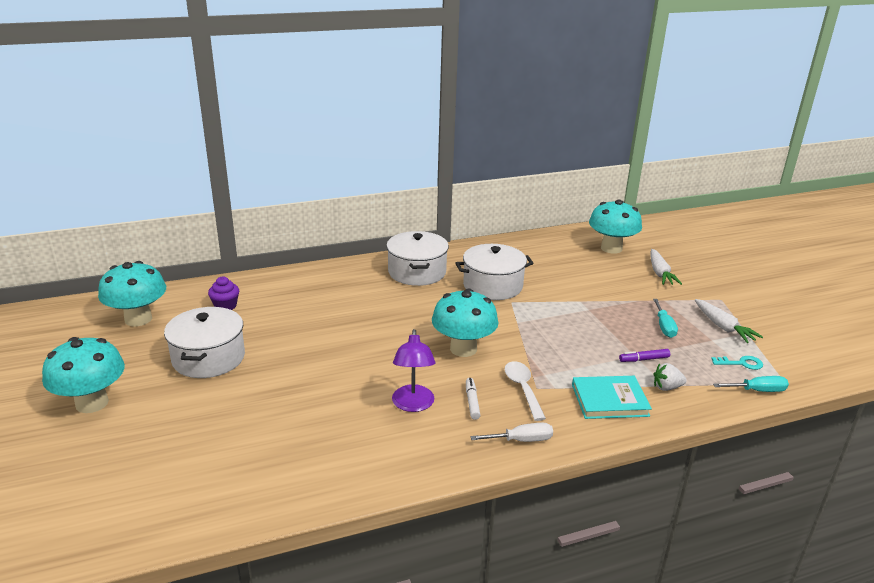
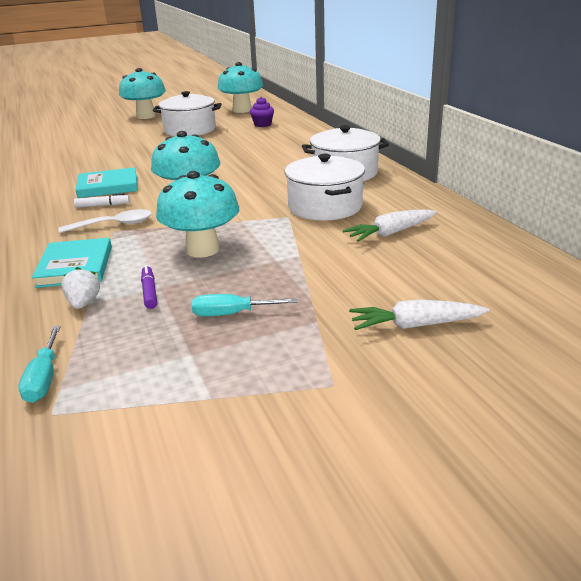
camera: 90 degrees right, 0 degrees up
purple lamp [392,329,435,412] -> turquoise book [75,167,138,198]
white screwdriver [471,422,553,442] -> none
turquoise mushroom [589,200,642,254] -> turquoise mushroom moved to [156,171,239,258]
white carrot [695,299,763,343] -> white carrot moved to [343,209,437,242]
turquoise key [711,356,763,370] -> none

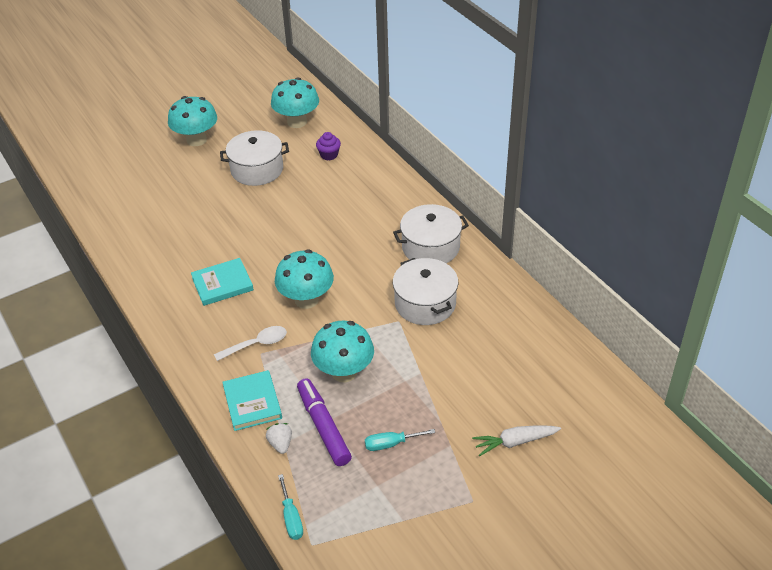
camera: 10 degrees left, 15 degrees up
white marker [74,193,130,208] -> none
purple marker [141,265,157,309] -> purple marker [297,378,352,466], size x2.07
white carrot [343,209,437,242] -> none

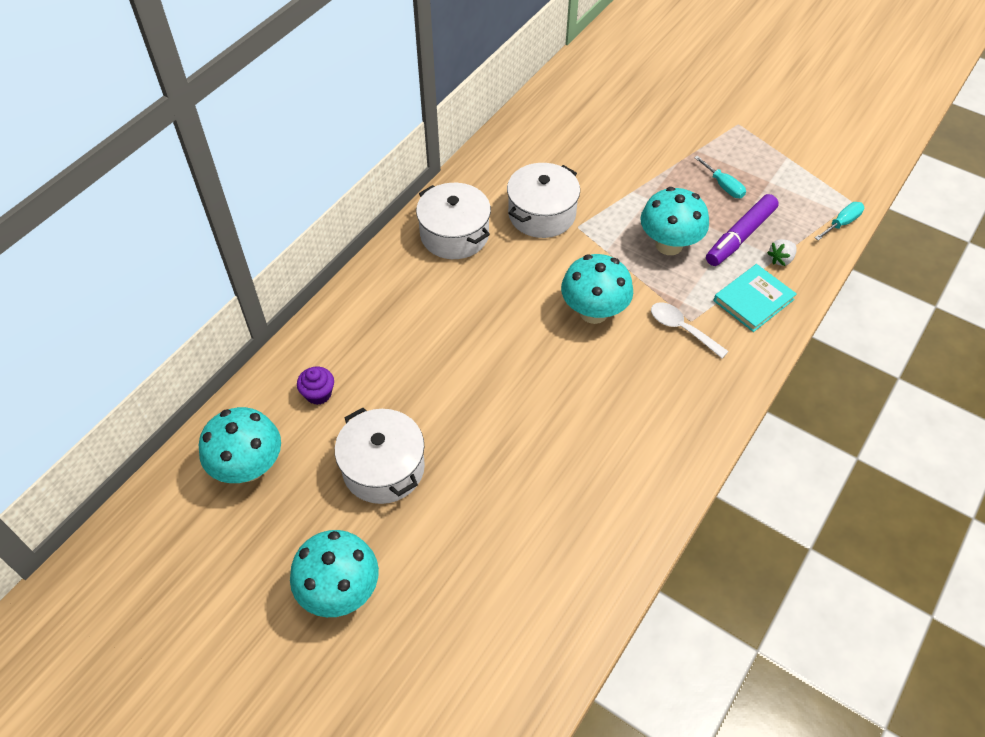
camera: 115 degrees left, 10 degrees up
turquoise book [191,258,254,306] -> none
white carrot [472,425,561,456] -> none

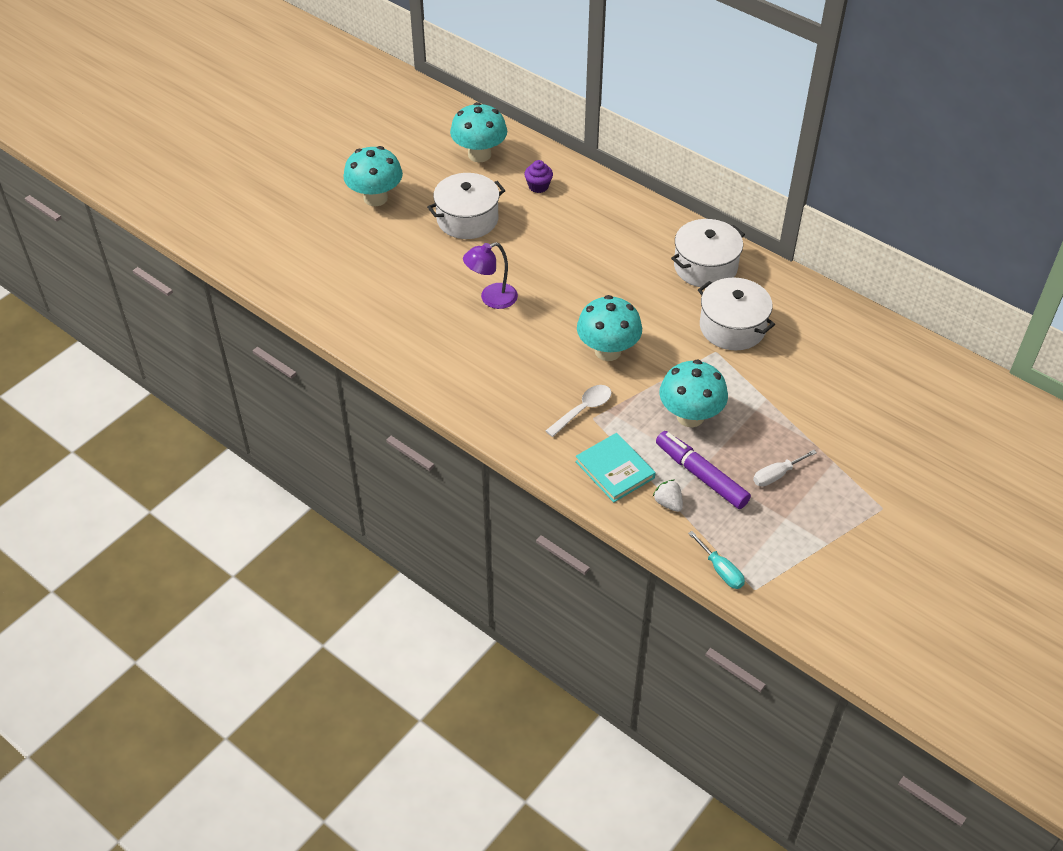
camera: 95 degrees right, 5 degrees down
turquoise screwdriver [694,156,746,198] -> white screwdriver [753,450,817,487]
none -> purple lamp [463,242,518,309]

